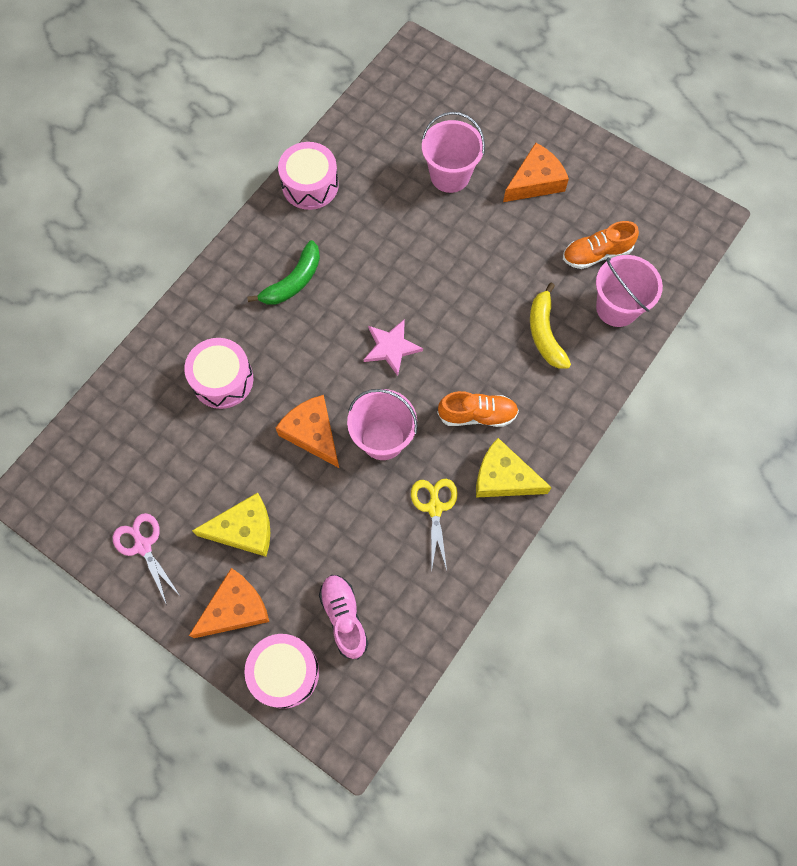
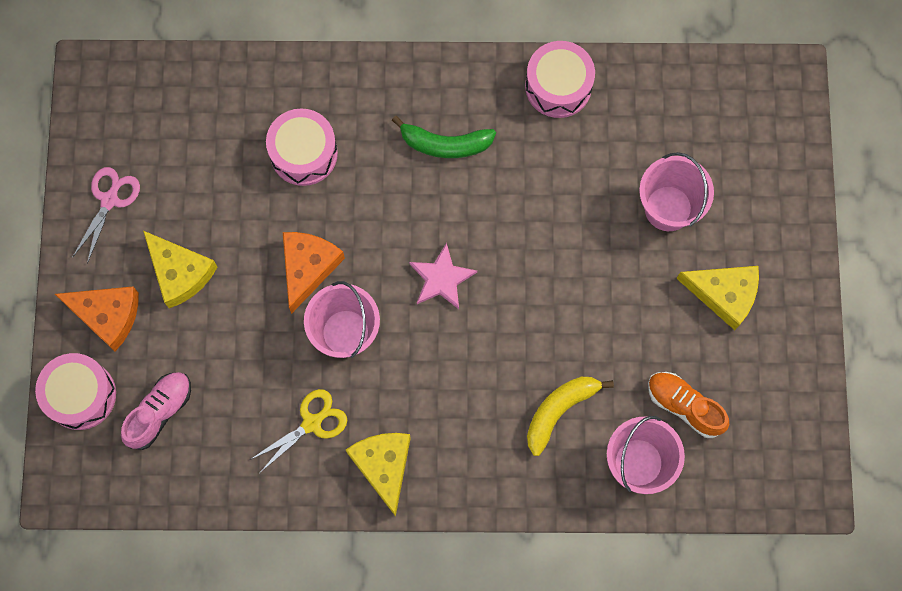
camera: 55 degrees right, 5 degrees up
orange shoe [437,391,519,427] -> none
orange cheese [503,143,569,202] -> yellow cheese [676,266,759,330]

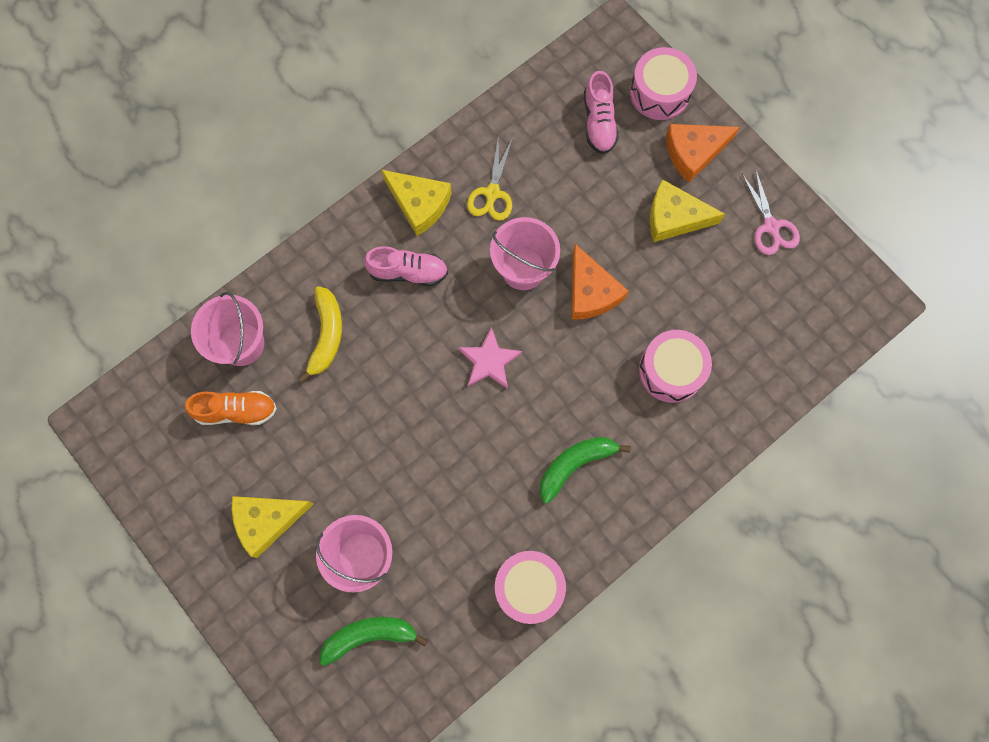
camera: 140 degrees right, 0 degrees up
none -> green banana [319,617,428,666]
none -> pink shoe [364,246,448,286]

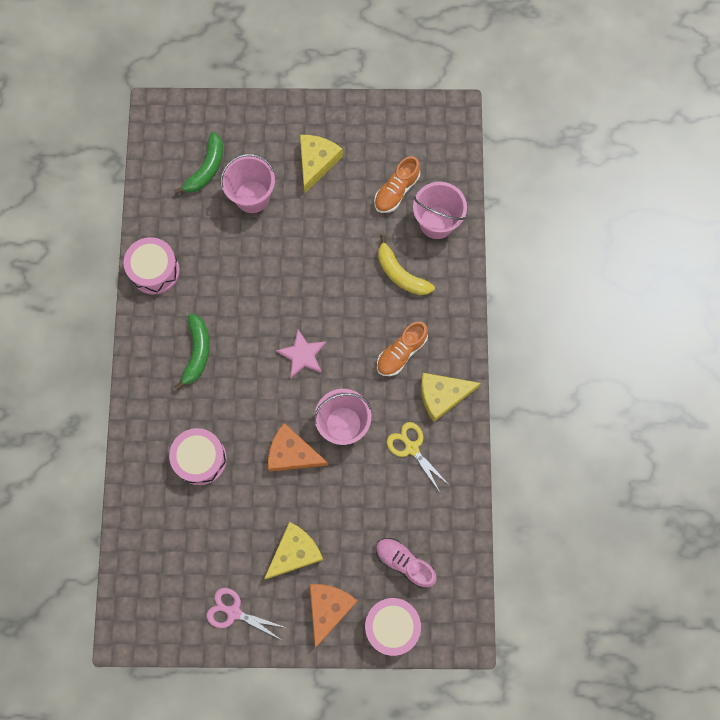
camera: 130 degrees right, 0 degrees up
pink shoe [364,246,448,286] -> orange shoe [377,321,428,376]

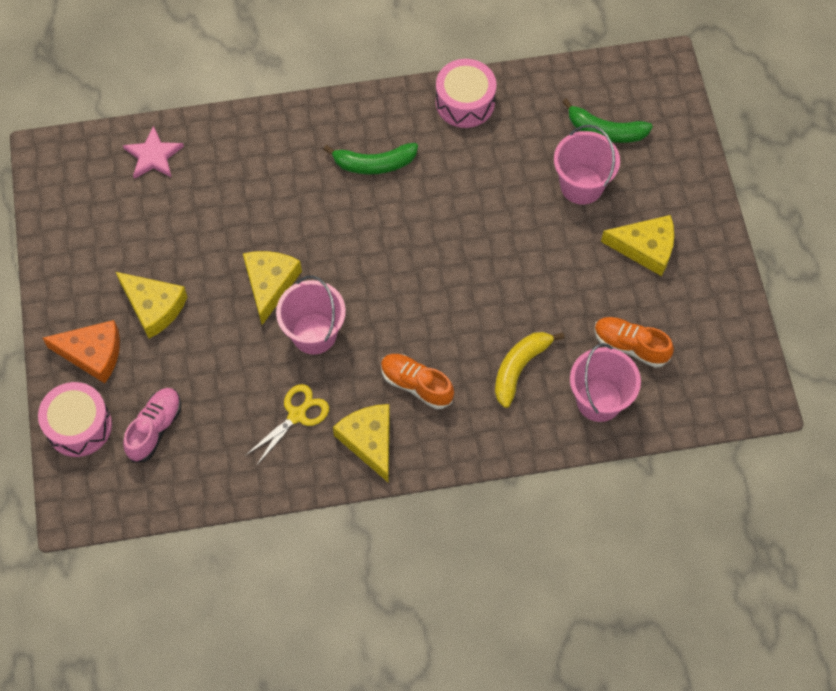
camera: 80 degrees right, 10 degrees down
pink drum [169,428,227,485] -> none
pink scissors [207,588,287,639] -> none
orange cheese [268,423,328,472] -> yellow cheese [243,251,302,325]
pink star [276,329,326,378] -> pink star moved to [123,126,184,179]

